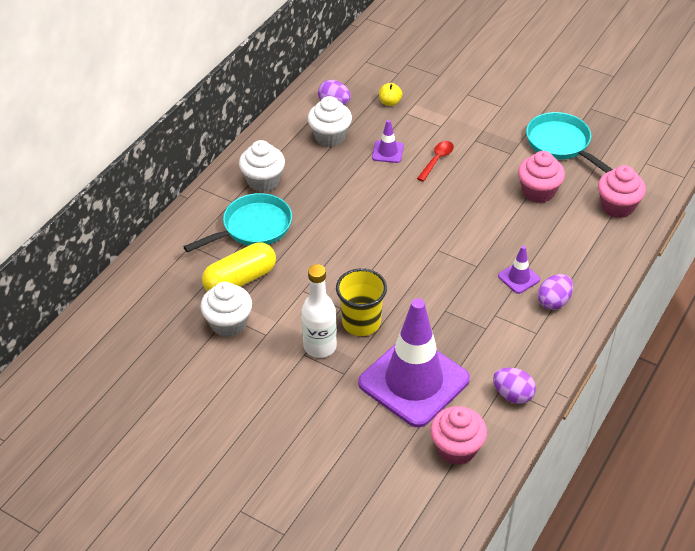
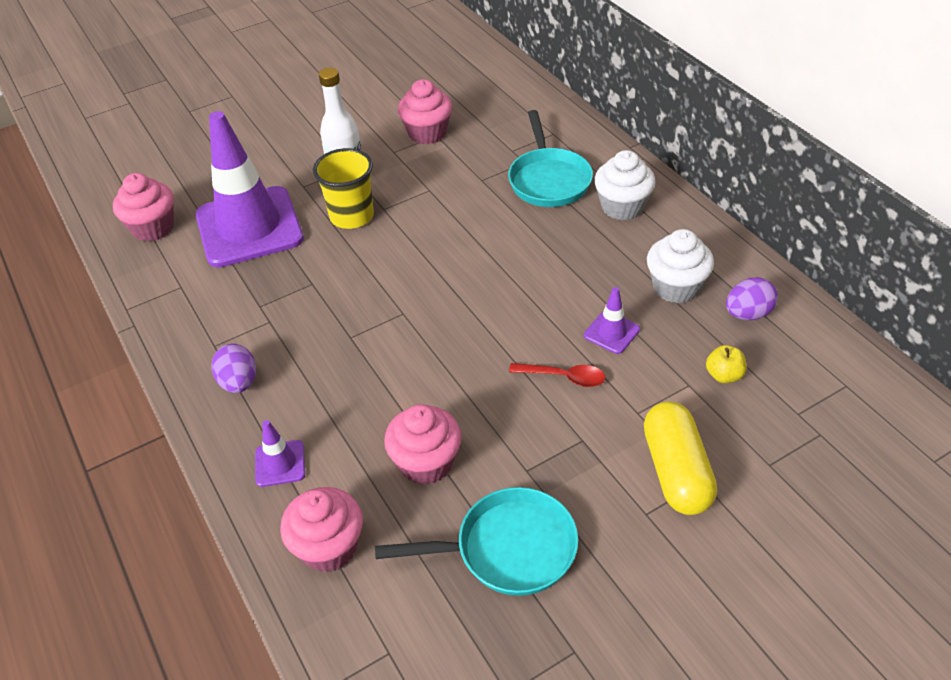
camera: 120 degrees right, 0 degrees up
white cupcake [200,282,252,337] -> pink cupcake [398,79,452,144]
yellow capsule [202,242,276,291] -> yellow capsule moved to [644,401,717,515]
red spoon [417,141,454,182] -> red spoon turned 45 degrees counterclockwise [509,363,606,387]
purple egg [493,368,536,404] -> none
purple traffic cone [498,245,540,294] -> purple traffic cone moved to [255,420,305,487]

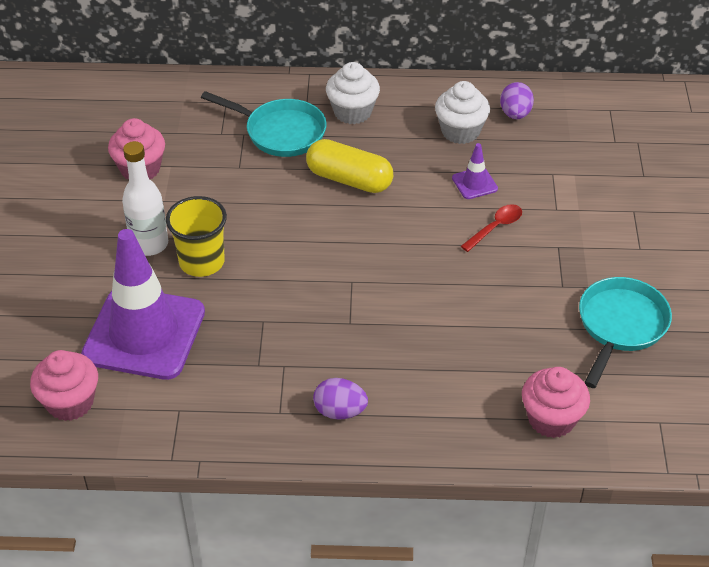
camera: 60 degrees left, 0 degrees up
purple traffic cone [255,420,305,487] -> none
pink cupcake [384,404,462,485] -> none
yellow capsule [644,401,717,515] -> yellow capsule moved to [306,139,393,193]
yellow apple [706,345,746,383] -> none

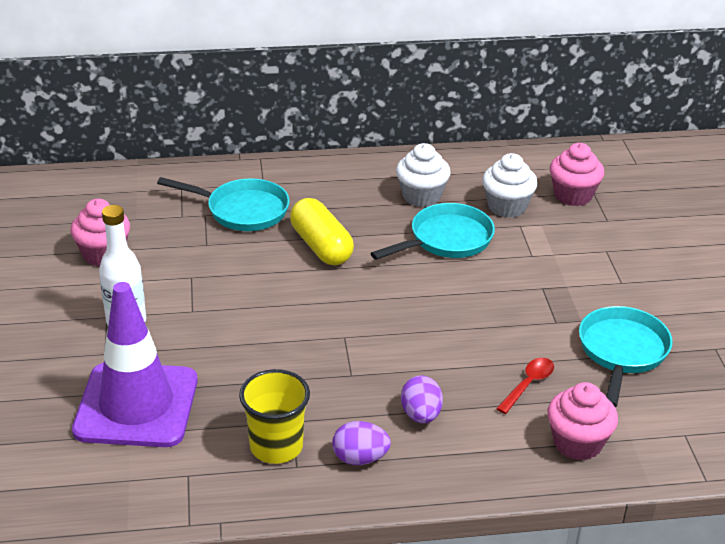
camera: 10 degrees left, 10 degrees down
pink cupcake [30,350,98,421] -> pink cupcake moved to [550,143,604,206]
yellow cup [166,196,227,277] -> yellow cup moved to [239,369,310,464]
yellow capsule [306,139,393,193] -> yellow capsule turned 45 degrees clockwise [290,198,354,265]
white cupcake [326,62,380,124] -> white cupcake moved to [482,153,538,218]
purple traffic cone [452,143,498,199] -> turquoise pan [370,203,495,260]
red spoon [461,204,522,252] -> red spoon moved to [496,358,554,414]
purple egg [500,82,534,119] -> purple egg moved to [401,375,443,423]

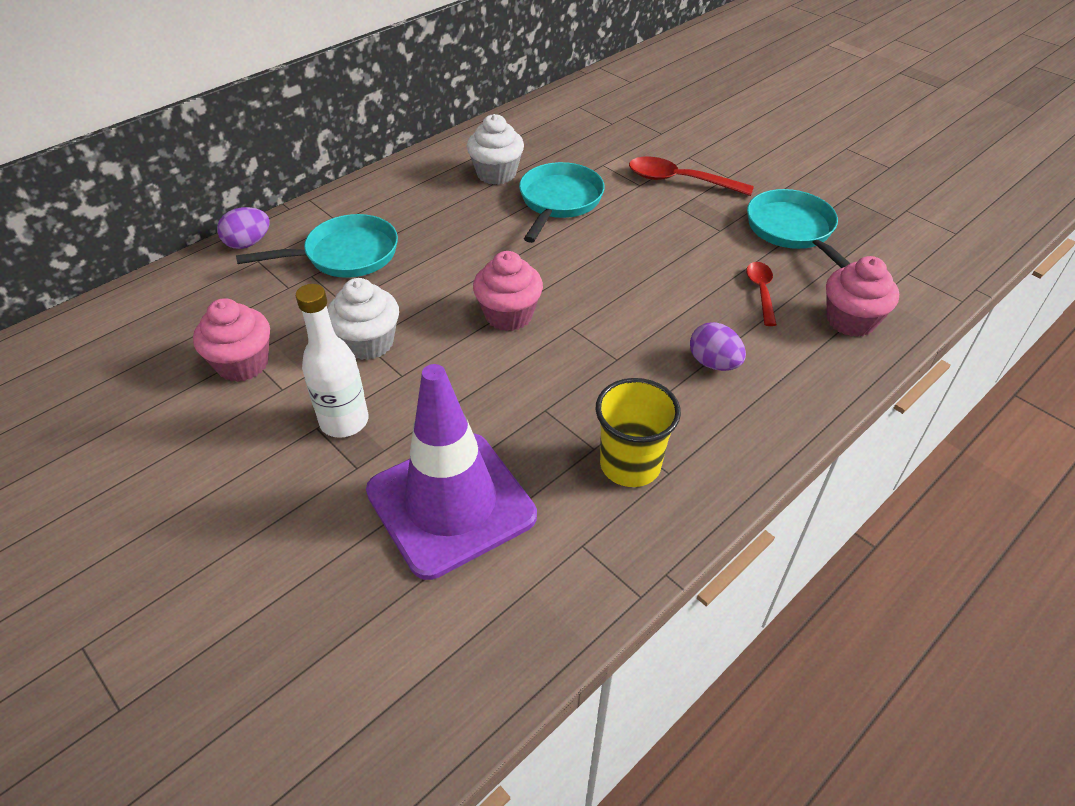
camera: 35 degrees left, 10 degrees up
yellow capsule [290,198,354,265] -> none
purple egg [332,421,391,465] -> purple egg moved to [217,207,270,249]
white cupcake [482,153,538,218] -> white cupcake moved to [327,278,399,360]
pink cupcake [550,143,604,206] -> pink cupcake moved to [473,251,543,331]
none -> red spoon [629,157,754,196]

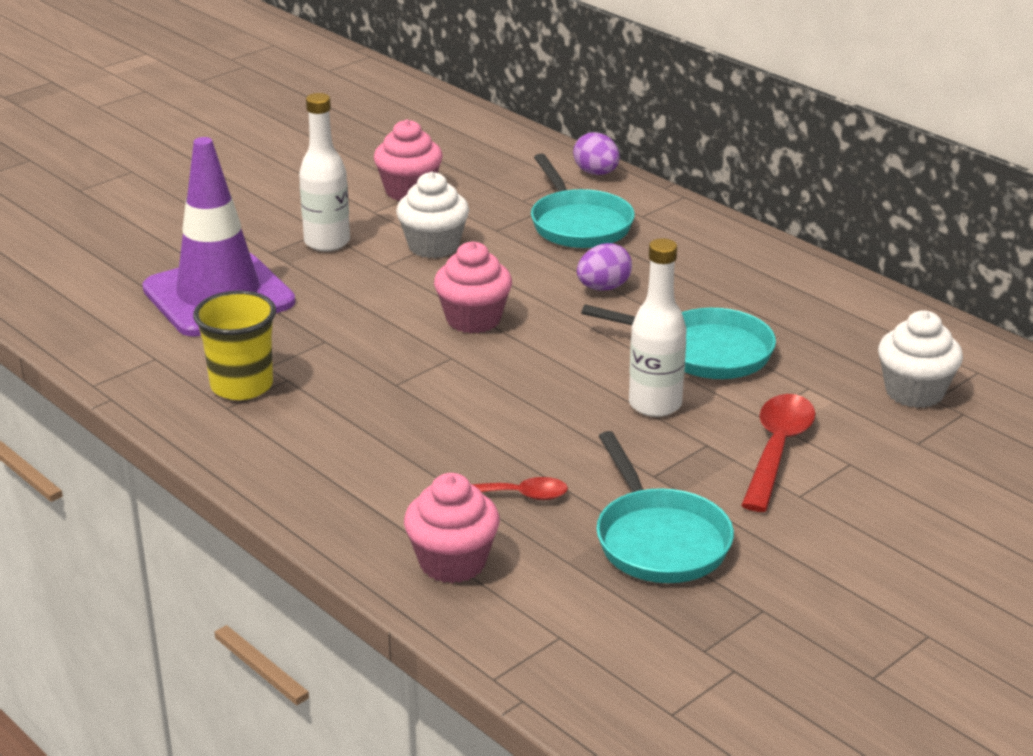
camera: 90 degrees right, 15 degrees down
white cupcake [467,114,524,185] -> white cupcake moved to [878,311,963,408]
purple egg [690,322,746,371] -> purple egg moved to [577,243,632,291]
turquoise pan [747,189,850,268] -> turquoise pan turned 90 degrees clockwise [596,431,734,583]
none -> white bottle [629,238,686,417]

